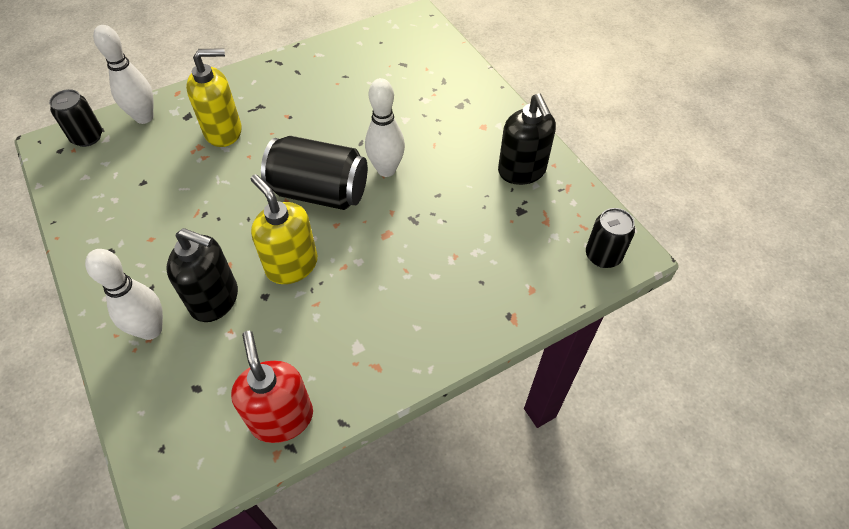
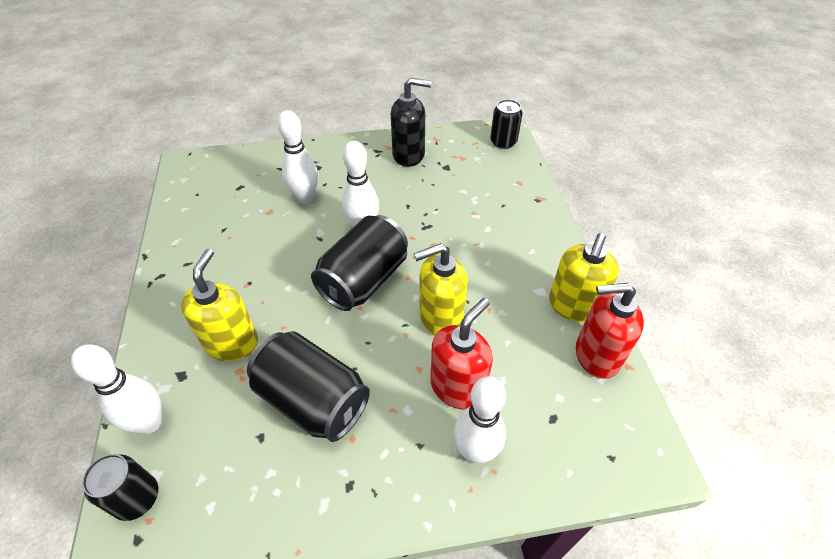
camera: 70 degrees left, 5 degrees down
black soap dispenser [166,228,238,322] -> red soap dispenser [430,298,493,409]
none -> black can [247,332,370,442]
none -> white bowling pin [278,110,318,204]
none -> yellow soap dispenser [549,233,619,322]

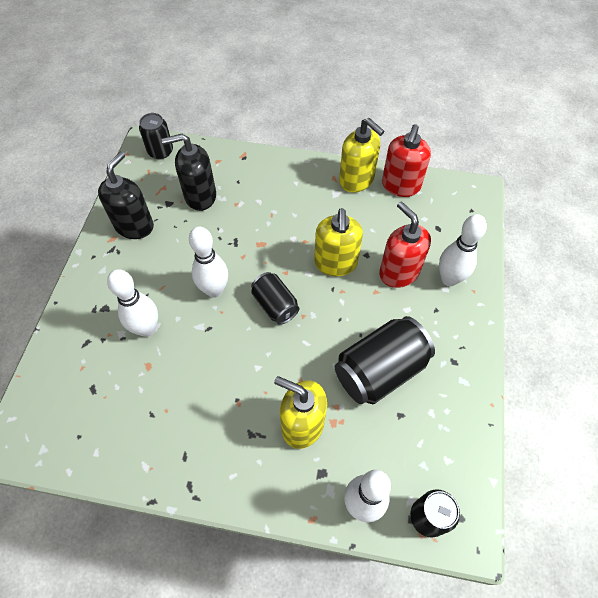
camera: 70 degrees left, 10 degrees up
black can [311,215,408,311] -> black can [251,272,300,325], size x0.59
none -> black soap dispenser [161,134,216,211]

